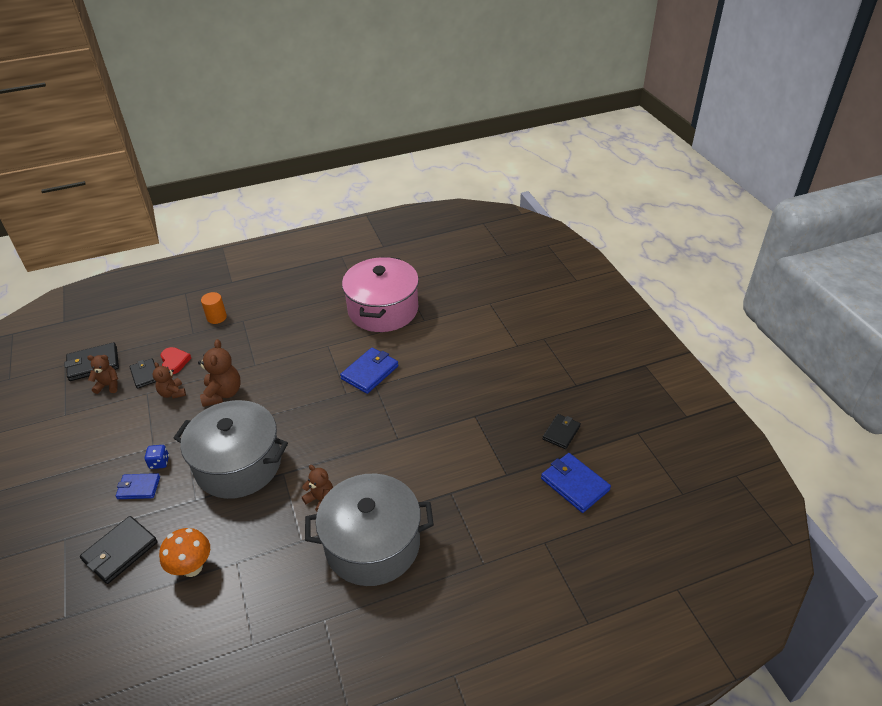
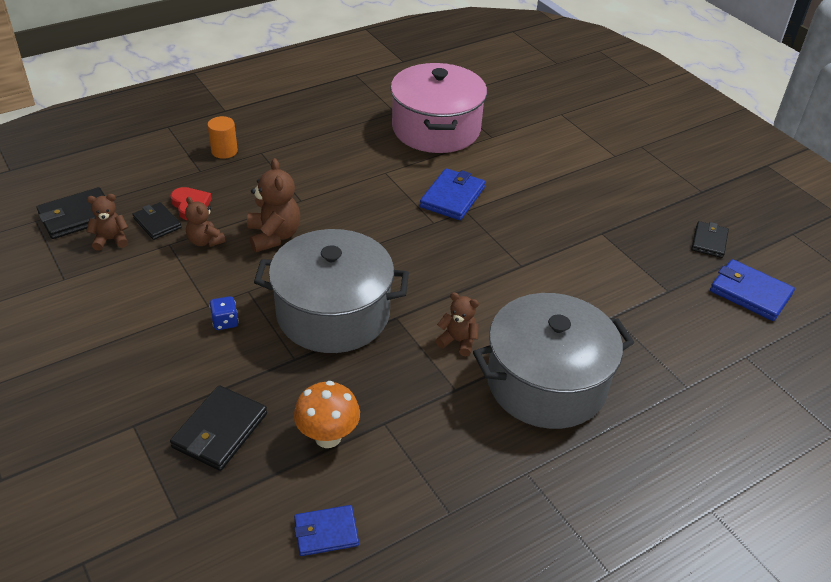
camera: 15 degrees left, 0 degrees up
blue wallet [116,473,160,499] -> blue wallet moved to [294,505,359,556]

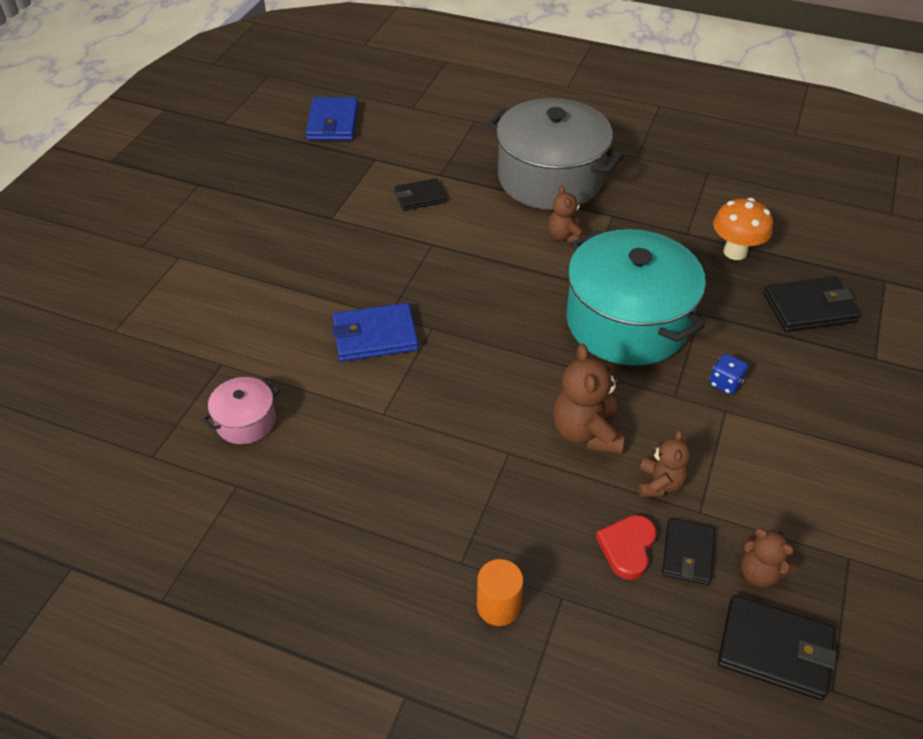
camera: 125 degrees left, 5 degrees up
brown teddy bear [247,158,300,252] -> brown teddy bear turned 45 degrees counterclockwise [553,344,624,454]
grey pot [254,229,409,353] -> turquoise pot [566,229,706,366]
blue wallet [294,505,359,556] -> none
pink pot [390,63,487,153] -> pink pot [202,377,280,444], size x0.44
black wallet [691,221,729,258] -> black wallet moved to [395,178,446,211]

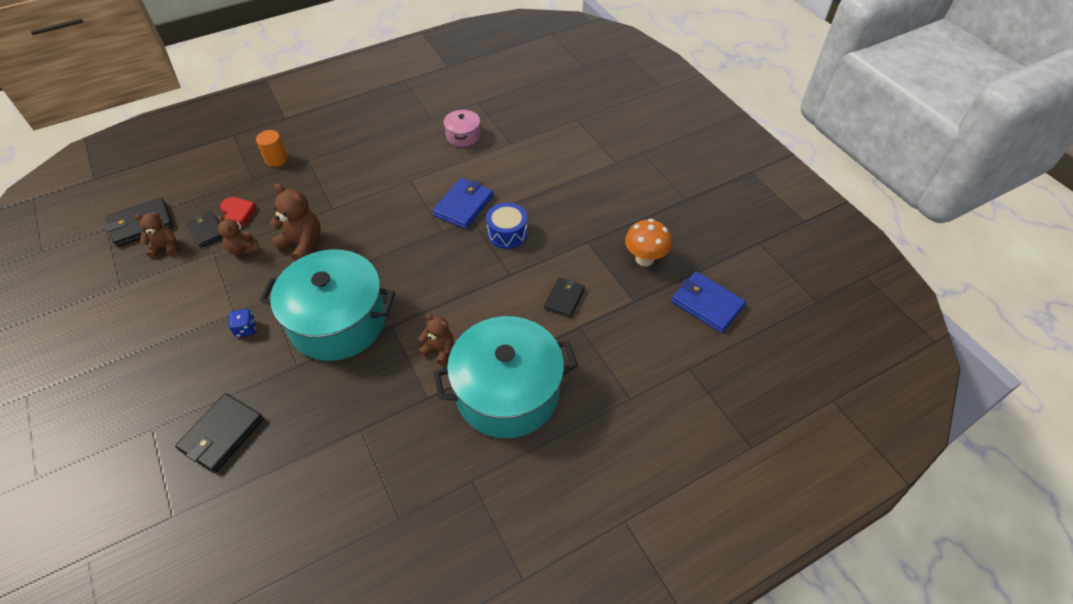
camera: 130 degrees right, 5 degrees up
grey pot [487,98,624,210] -> turquoise pot [434,316,578,438]
orange mushroom [713,198,773,260] -> orange mushroom moved to [625,219,672,266]
none -> blue drum [486,203,528,249]

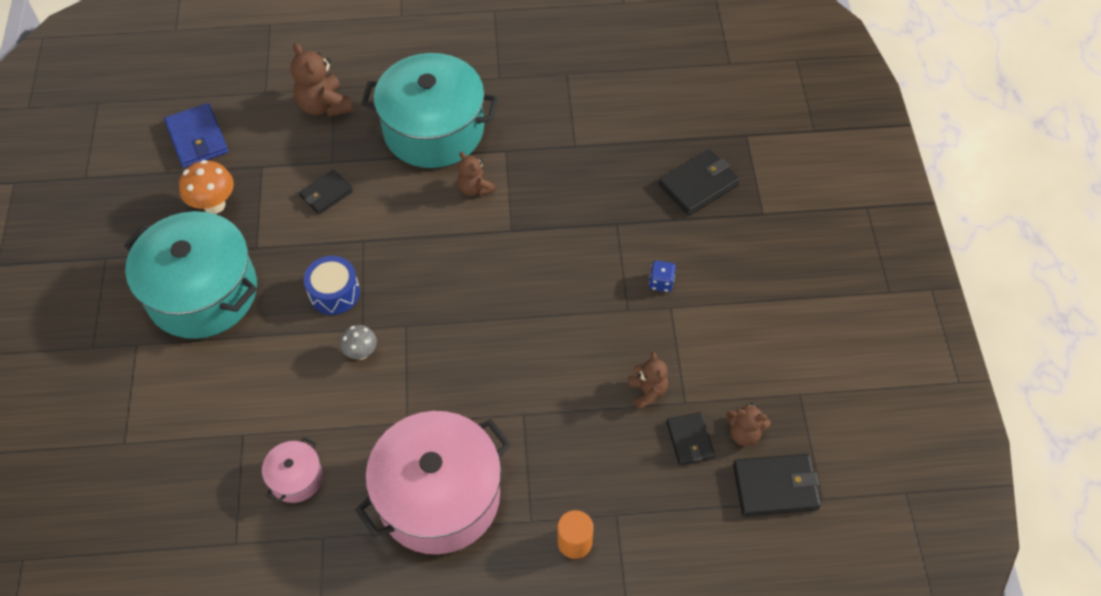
camera: 155 degrees left, 5 degrees up
red heart [220,197,257,227] -> none
turquoise pot [260,249,395,361] -> turquoise pot moved to [124,211,257,339]
brown teddy bear [270,183,321,261] -> brown teddy bear moved to [291,43,353,117]
blue wallet [432,178,494,229] -> grey mushroom [340,325,377,360]
none -> pink pot [355,411,511,554]

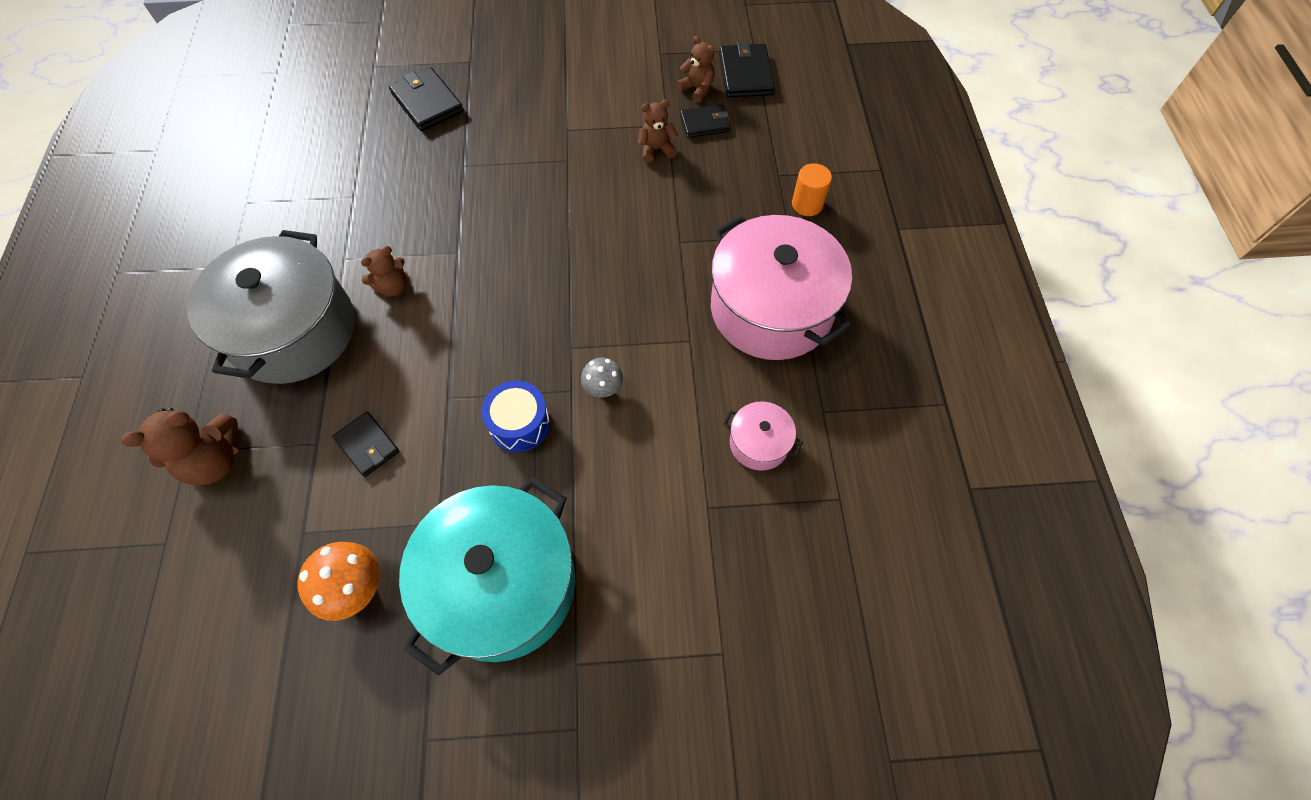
camera: 90 degrees left, 5 degrees up
blue wallet [164,103,228,168] -> none
turquoise pot [361,53,498,168] -> grey pot [187,230,355,384]
blue dice [649,261,676,292] -> none
brown teddy bear [726,403,771,446] -> brown teddy bear turned 60 degrees counterclockwise [677,36,715,102]

